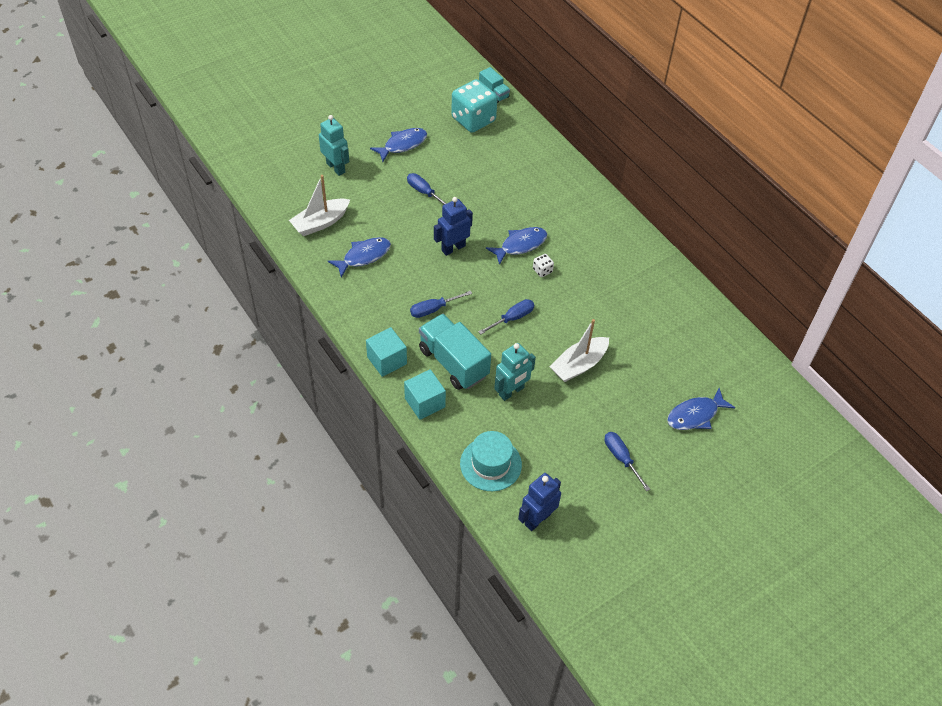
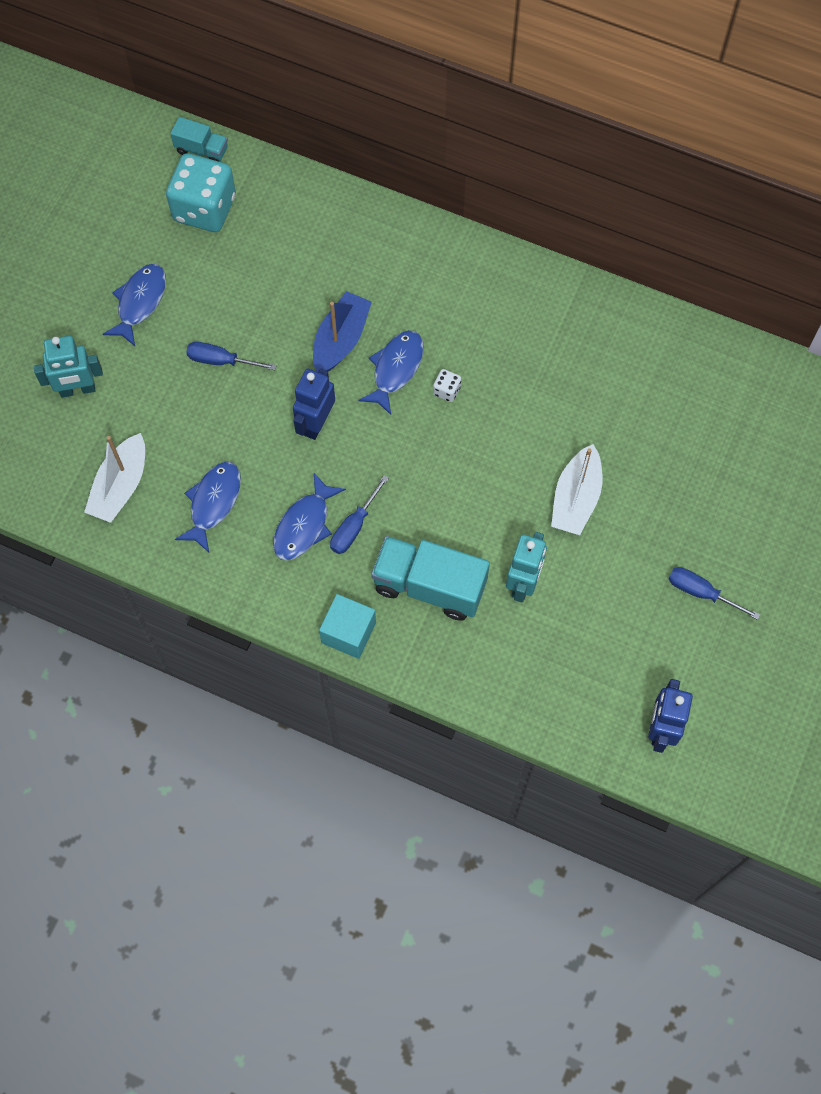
camera: 30 degrees left, 15 degrees up
turquoise robot [319,115,349,176] -> turquoise robot turned 150 degrees clockwise [34,336,103,398]
turquoise cube [404,369,446,420] -> none
turquoise hat [460,431,522,491] -> none
blue screwdriver [478,299,535,334] -> none
blue fish [667,388,735,430] -> blue fish moved to [273,473,346,561]
none -> blue boat [313,291,372,372]

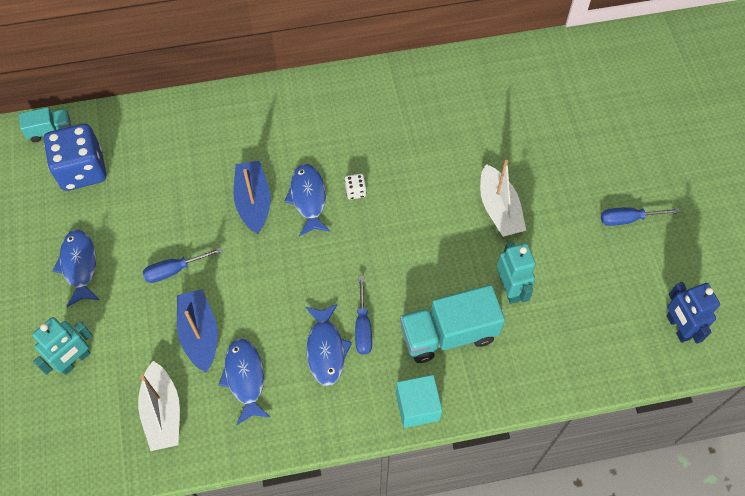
camera: 35 degrees left, 5 degrees down
turquoise dice [166,153,236,232] -> blue dice [44,123,107,191]
blue robot [293,369,335,440] -> none
none -> blue boat [177,289,218,373]

